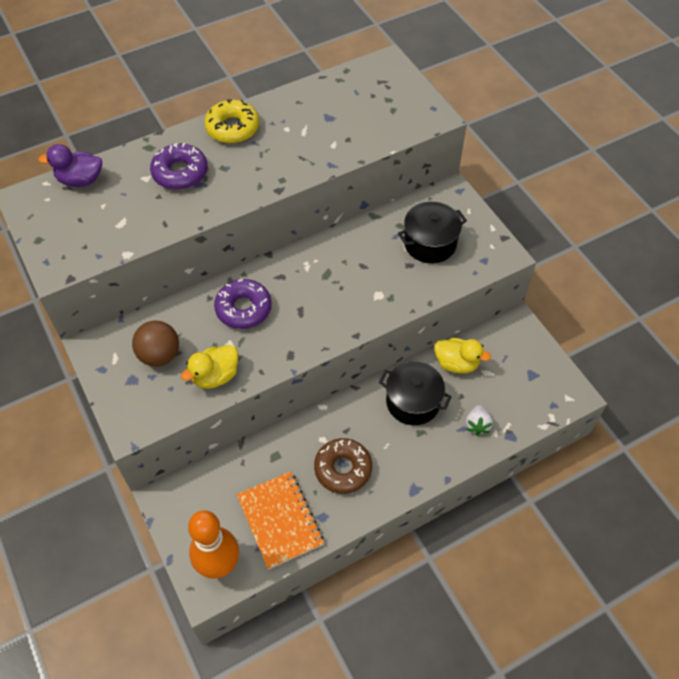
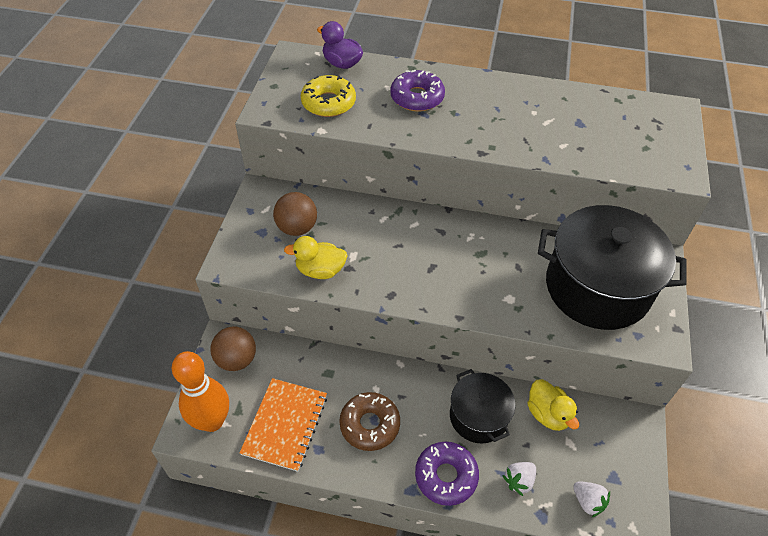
camera: 40 degrees right, 5 degrees down
yellow donut [204,99,259,143] -> yellow donut moved to [301,75,356,117]
purple donut [214,279,272,329] -> purple donut moved to [415,442,479,506]
black pot [398,202,467,263] -> black pot [538,205,687,330], size x1.80
none -> brown ball [210,327,256,371]
none -> white strawberry [573,481,610,517]

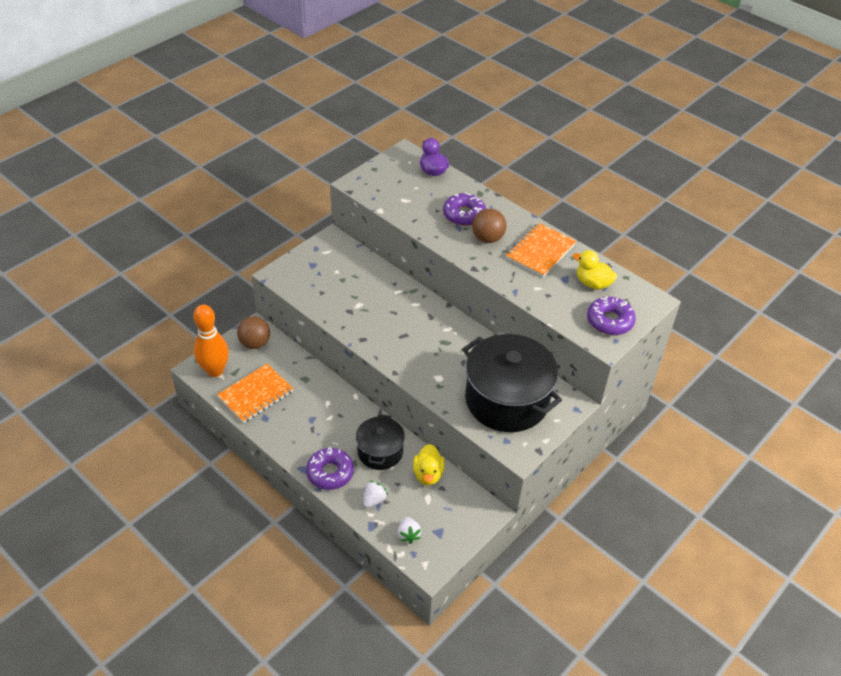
camera: 30 degrees right, 5 degrees down
brown ball [273,192,317,236] -> brown ball moved to [472,209,507,243]
yellow duck [284,236,348,279] -> yellow duck moved to [573,250,617,290]
yellow donut [301,75,356,117] -> none
brown donut [339,392,400,451] -> none
white strawberry [502,462,536,496] -> white strawberry turned 135 degrees clockwise [363,481,388,508]
none -> orange notebook [506,223,576,277]
none -> purple donut [587,296,636,335]

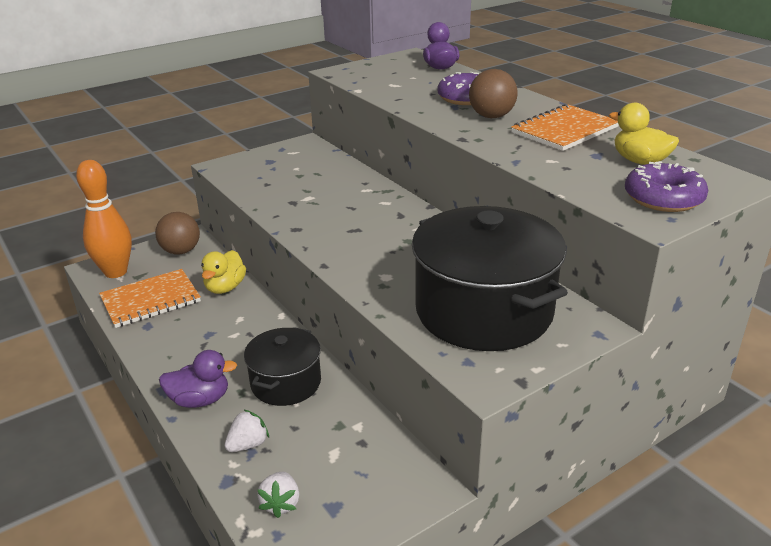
camera: 15 degrees right, 15 degrees down
purple donut [306,447,354,490] -> purple duck [159,350,237,408]
yellow duck [413,444,445,485] -> yellow duck moved to [201,250,246,294]

